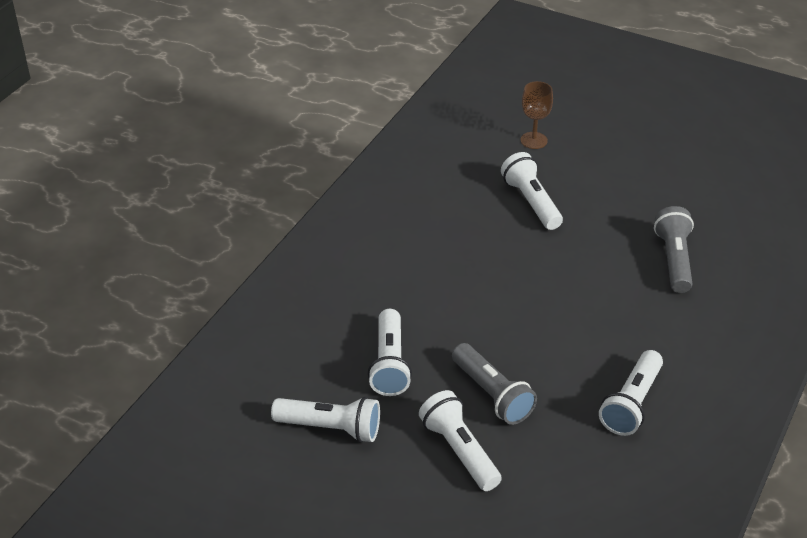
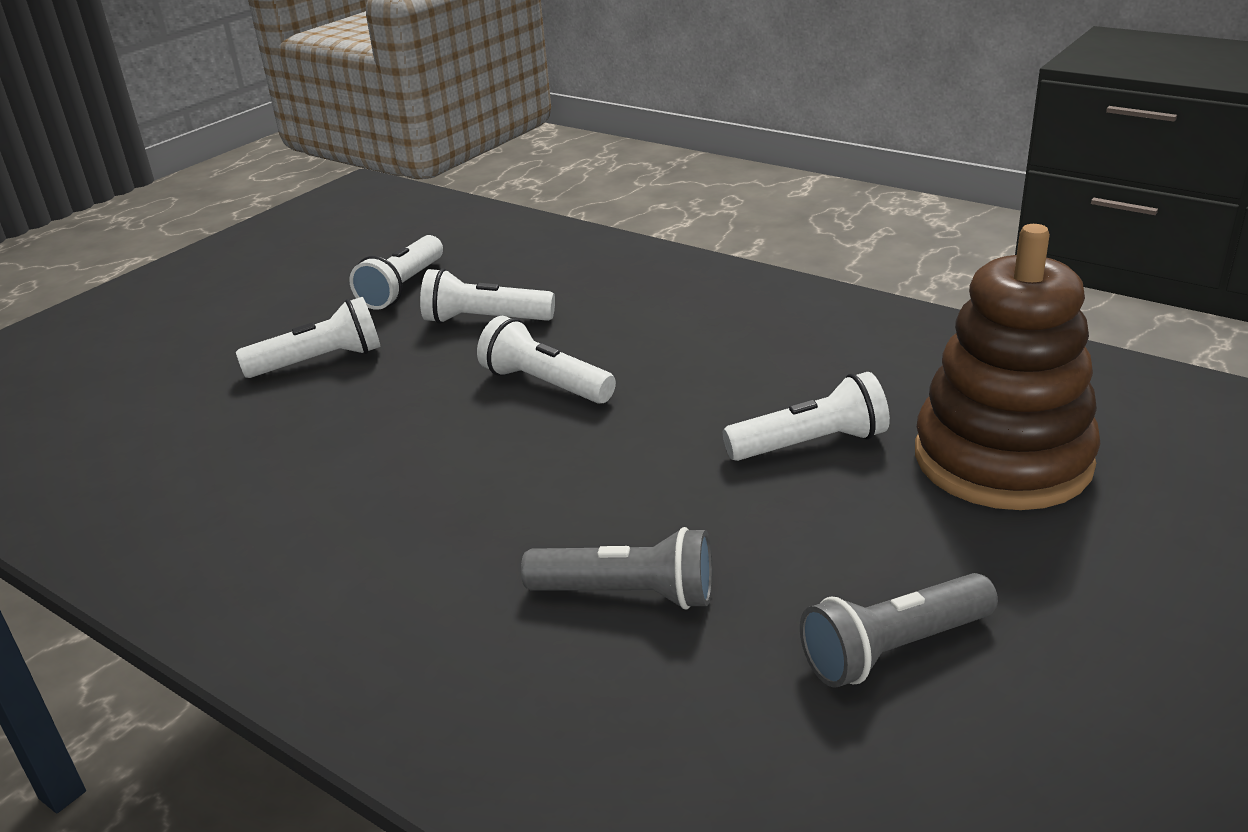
camera: 100 degrees right, 10 degrees down
grey flashlight [452,343,537,425] -> grey flashlight moved to [800,573,998,688]
brown goblet [520,81,553,149] -> brown stacking toy [915,224,1101,510]
white flashlight [599,350,663,436] -> white flashlight moved to [477,316,616,404]

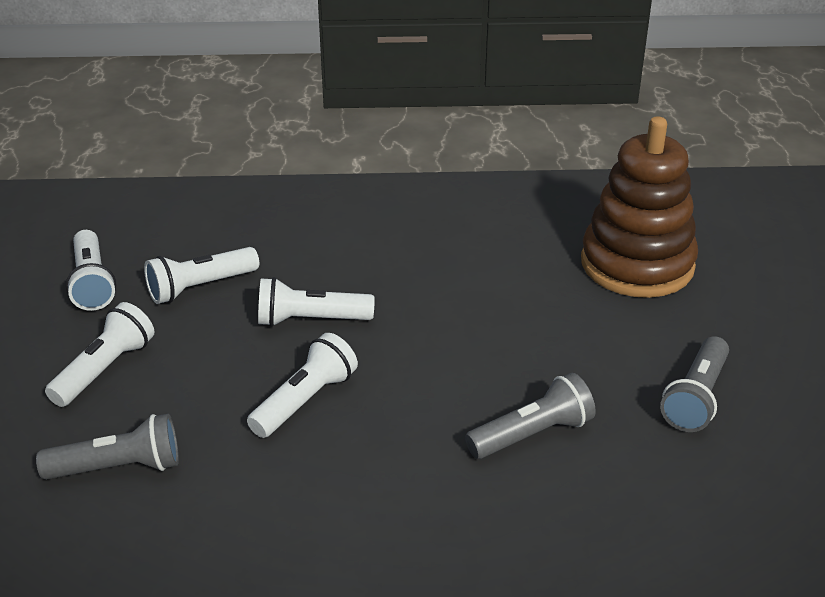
camera: 40 degrees left, 5 degrees up
white flashlight [723,372,890,461] -> white flashlight moved to [247,333,358,438]
none -> grey flashlight [36,414,179,480]

